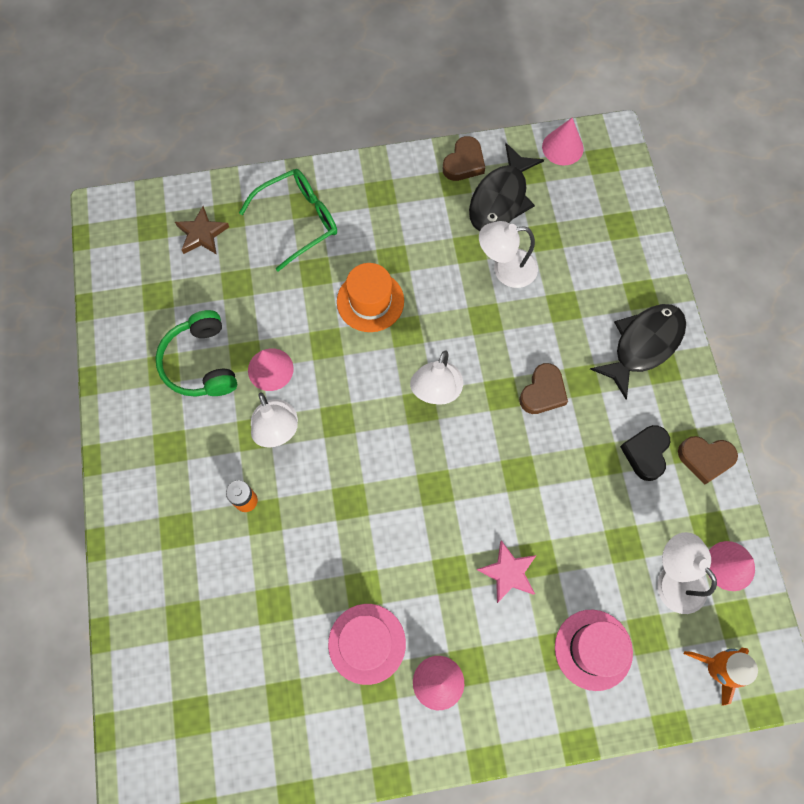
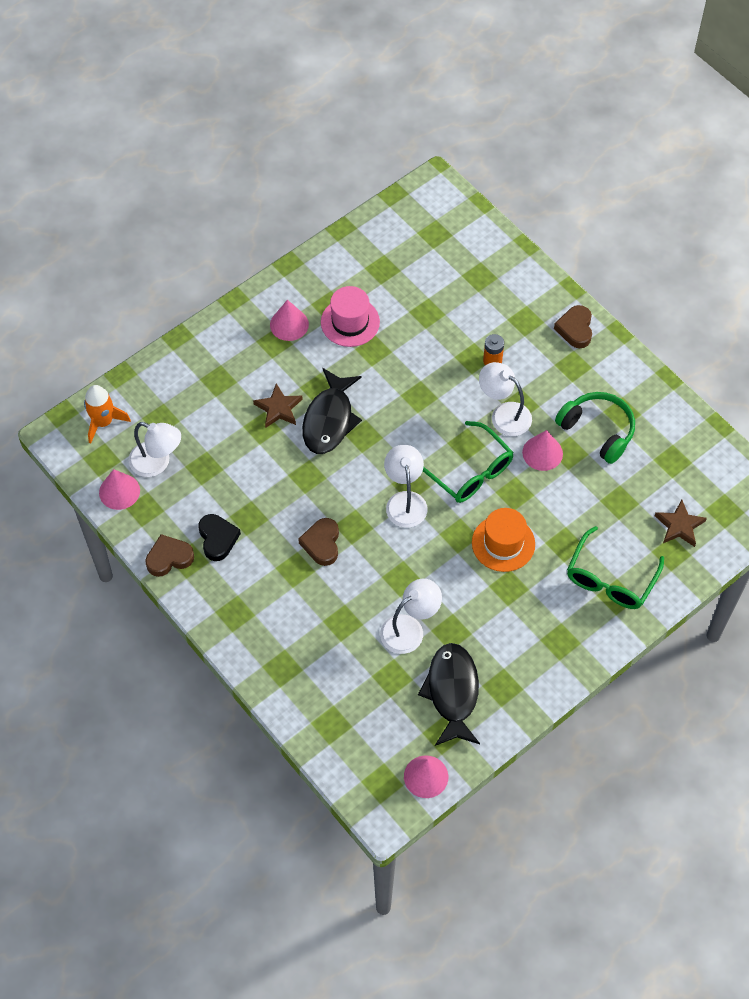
camera: 150 degrees right, 10 degrees down
brown heart [443,136,485,181] -> brown heart moved to [554,305,592,348]
pink star [477,540,537,603] -> brown star [253,383,303,428]
pink hat [555,610,633,691] -> none
black fish [590,304,686,400] -> black fish moved to [302,368,362,454]
none -> green glasses [423,421,514,503]

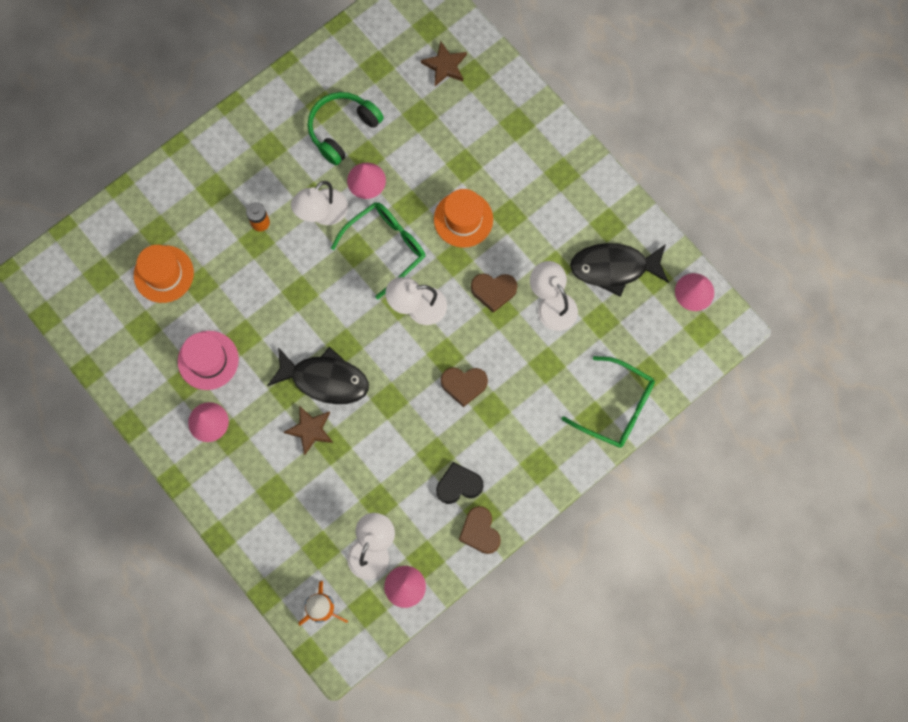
camera: 90 degrees left, 15 degrees up
brown heart [554,305,592,348] -> brown heart moved to [471,274,517,313]
green glasses [567,526,664,609] -> green glasses moved to [561,356,655,448]
none -> orange hat [134,245,194,303]

